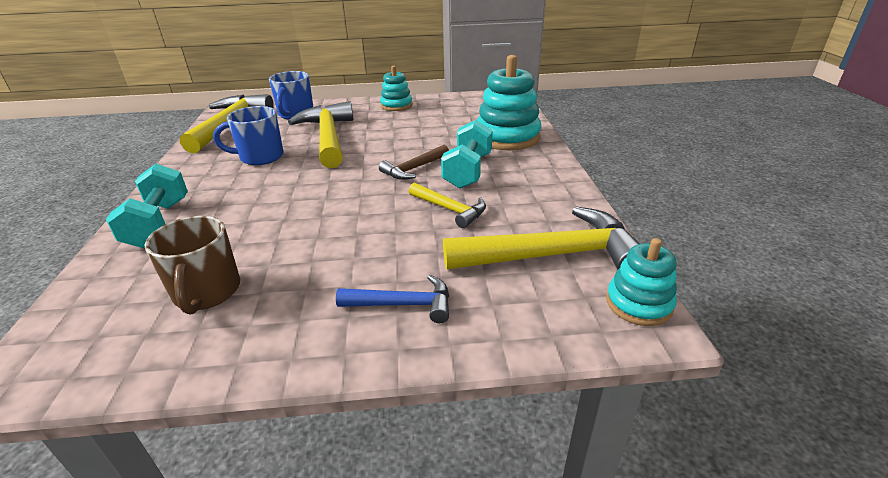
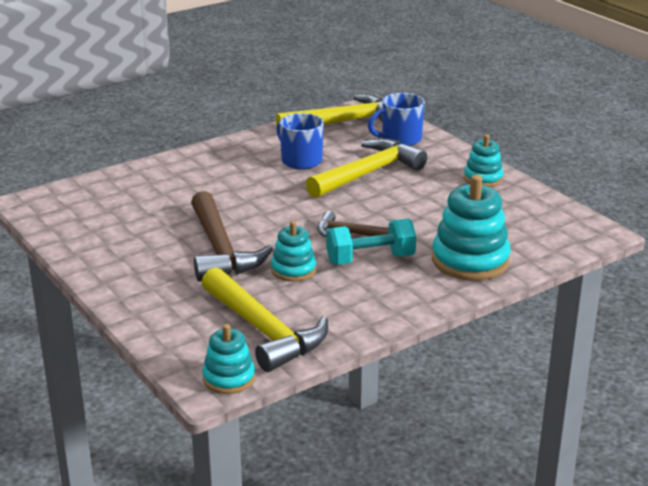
camera: 60 degrees right, 5 degrees down
turquoise dumbbell [106,164,188,248] -> none
brown mug [144,216,240,315] -> none
blue hammer [336,275,449,323] -> none
yellow hammer [409,183,486,228] -> turquoise stacking toy [271,221,316,282]
none -> brown hammer [191,191,273,282]

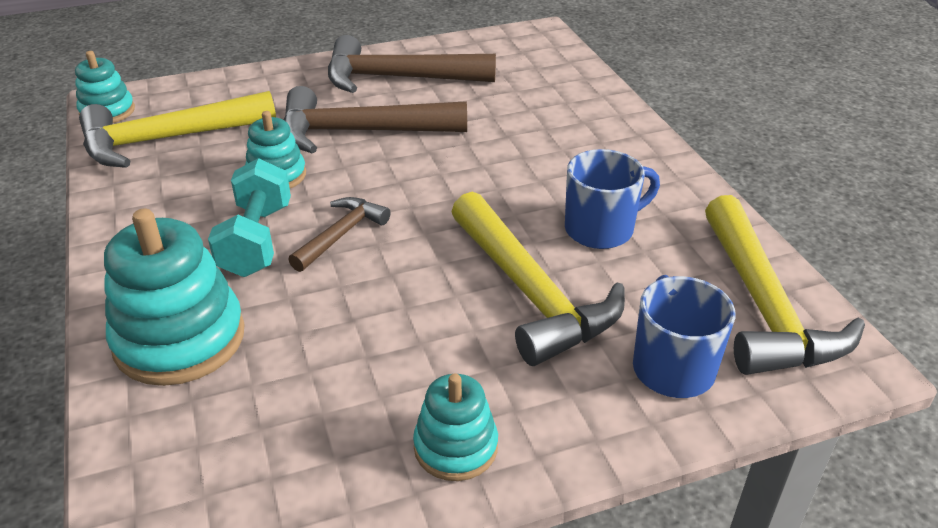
camera: 105 degrees right, 10 degrees up
none -> brown hammer [328,35,496,93]

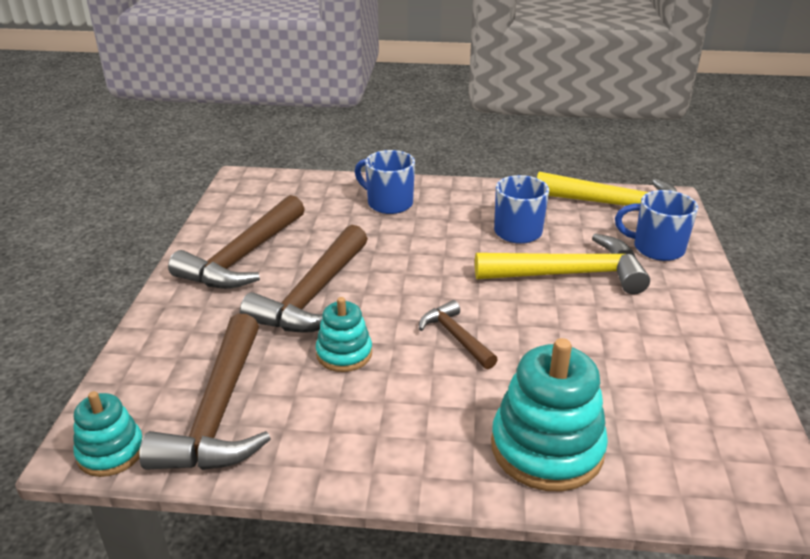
camera: 65 degrees left, 5 degrees down
yellow hammer [79,91,276,168] -> brown hammer [139,314,271,470]
turquoise dumbbell [208,158,291,277] -> none
turquoise stacking toy [413,374,498,481] -> none
none -> blue mug [355,150,415,214]

